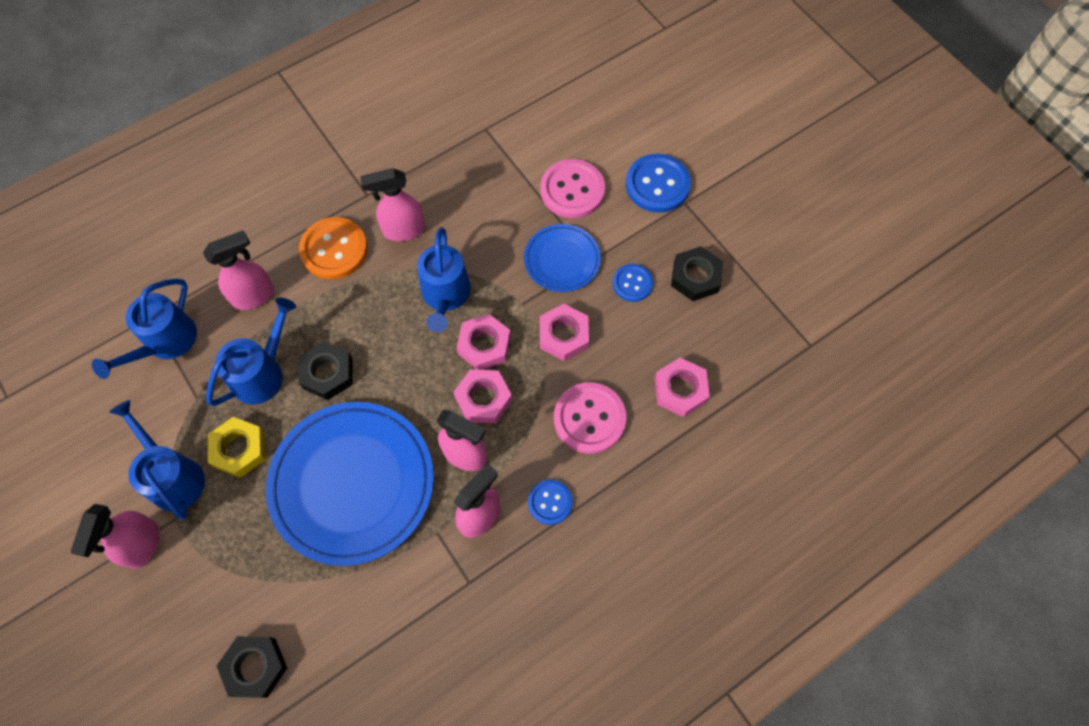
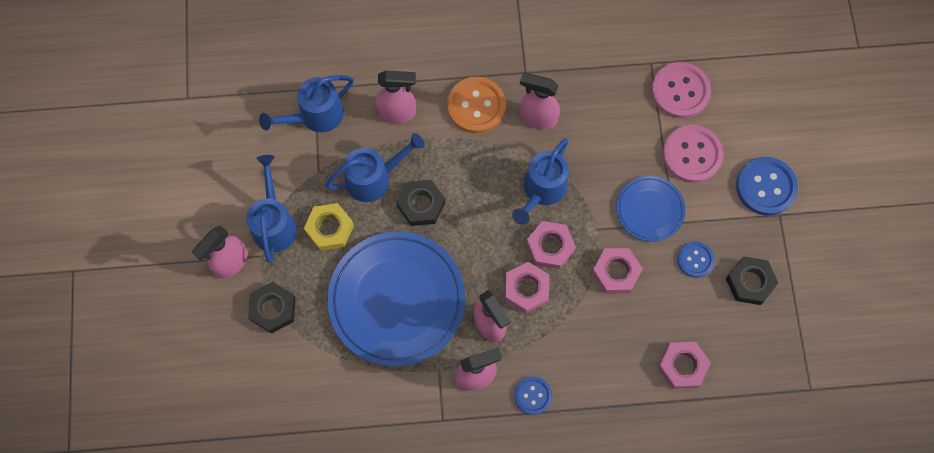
camera: 30 degrees right, 5 degrees up
black nut [217,636,287,698] -> black nut moved to [248,282,296,334]
pink button [554,382,626,454] -> pink button moved to [652,62,711,118]

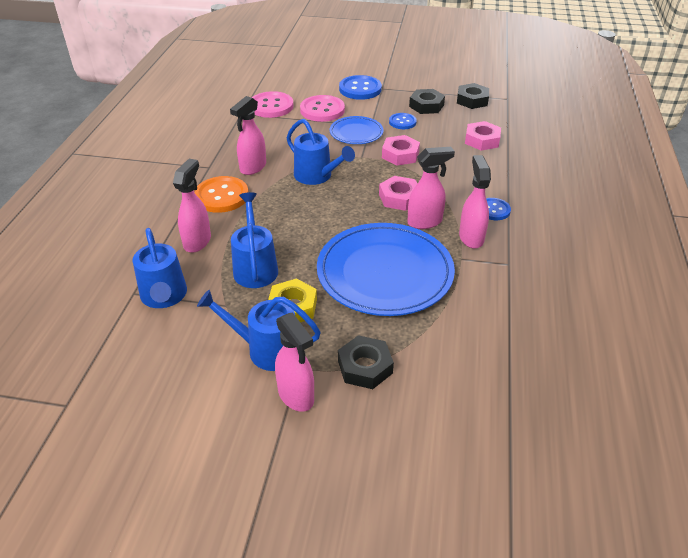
camera: 75 degrees left, 30 degrees down
black nut [397,180,445,226] -> black nut moved to [457,83,489,109]
pink nut [526,221,576,269] -> none

